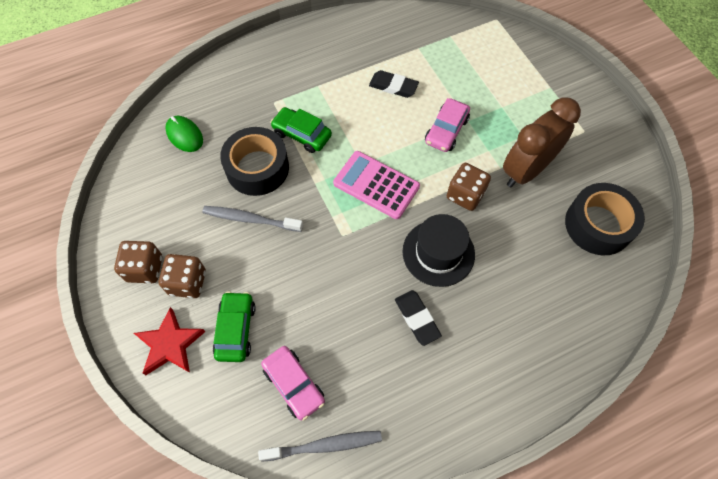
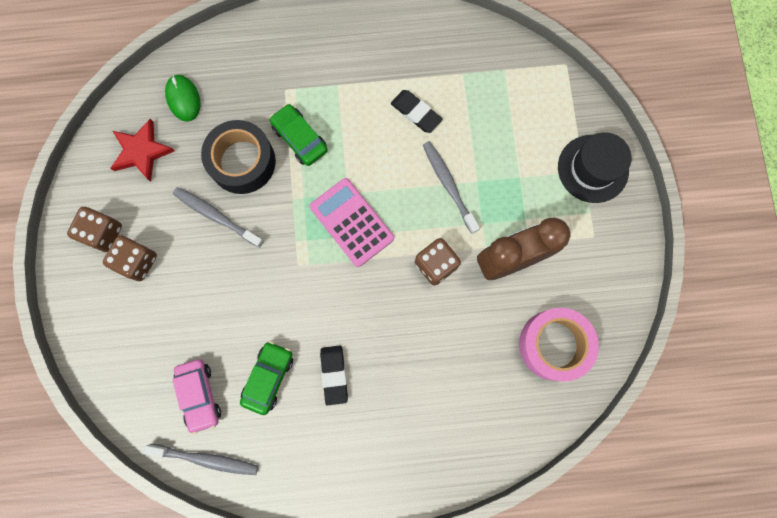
camera: 20 degrees right, 15 degrees up
red star [134,307,206,375] -> red star moved to [110,119,174,182]
green car [213,291,256,362] -> green car moved to [240,341,293,415]
black hat [402,214,475,287] -> black hat moved to [558,132,631,203]
pink car [425,98,470,152] -> grey toothbrush [423,141,480,234]
black tape [565,183,645,255] -> pink tape [519,308,599,382]

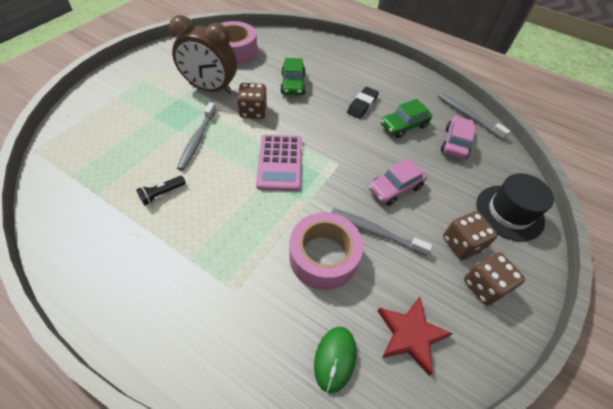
camera: 145 degrees left, 25 degrees down
grey toothbrush [173,187,264,248] -> grey toothbrush turned 135 degrees clockwise [331,208,432,256]
black tape [201,120,276,194] -> pink tape [289,212,363,290]
green car [270,104,328,166] -> green car moved to [281,58,306,95]
black eraser [391,90,443,133] -> black flashlight [136,176,186,206]
black hat [558,132,631,203] -> black hat moved to [476,173,554,241]
none -> pink car [368,158,427,206]

